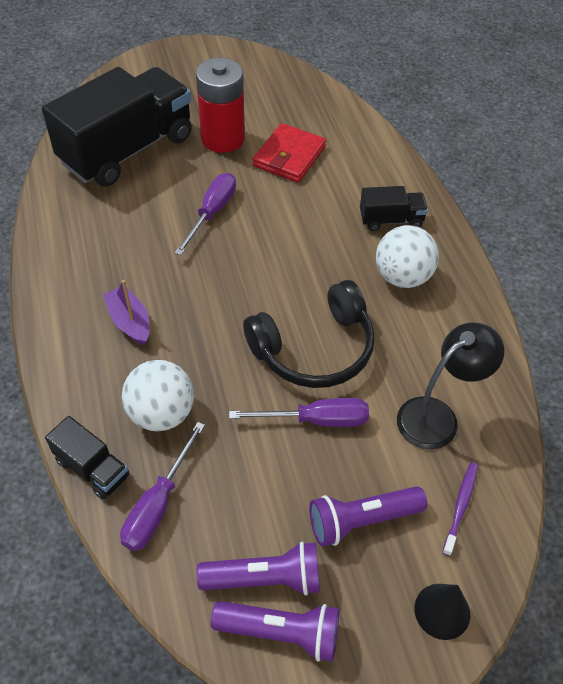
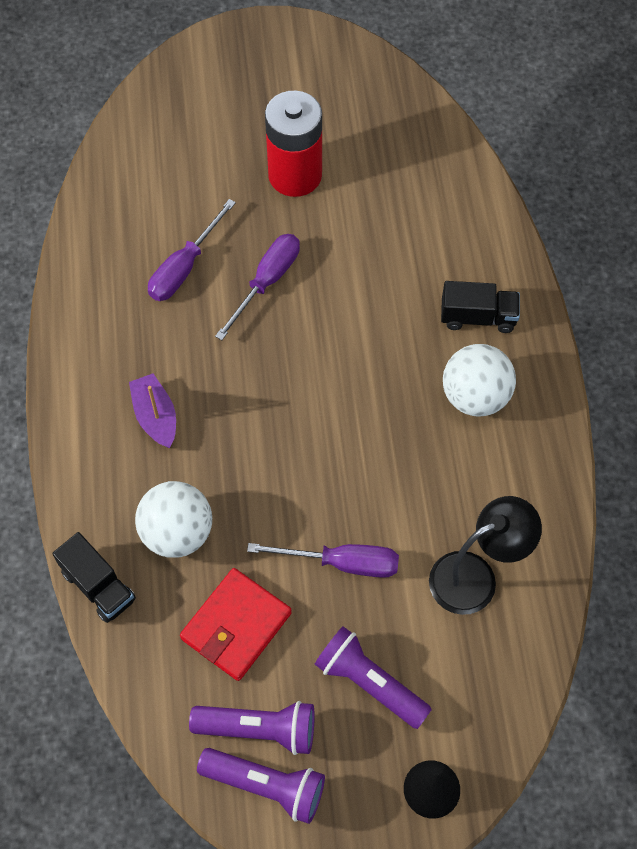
camera: 10 degrees right, 10 degrees up
black truck [42,67,192,187] -> none
purple screwdriver [120,422,205,551] -> purple screwdriver moved to [148,199,236,301]
black headphones [243,280,375,388] -> none
red wallet [253,123,326,183] -> red wallet moved to [180,568,292,681]
purple flashlight [309,486,427,547] -> purple flashlight turned 45 degrees clockwise [315,626,432,729]
purple toothbrush [442,462,478,556] -> none

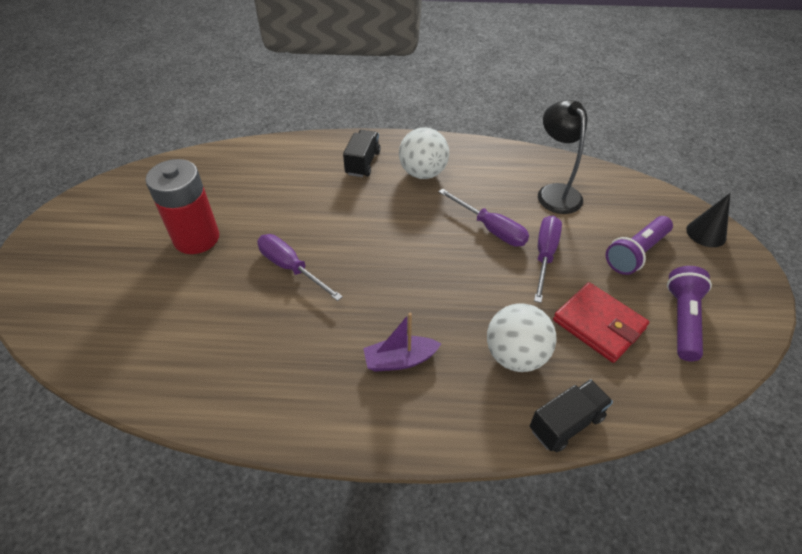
camera: 80 degrees left, 15 degrees down
purple screwdriver [148,199,236,301] -> purple screwdriver moved to [438,189,529,247]
purple flashlight [197,748,325,824] -> none

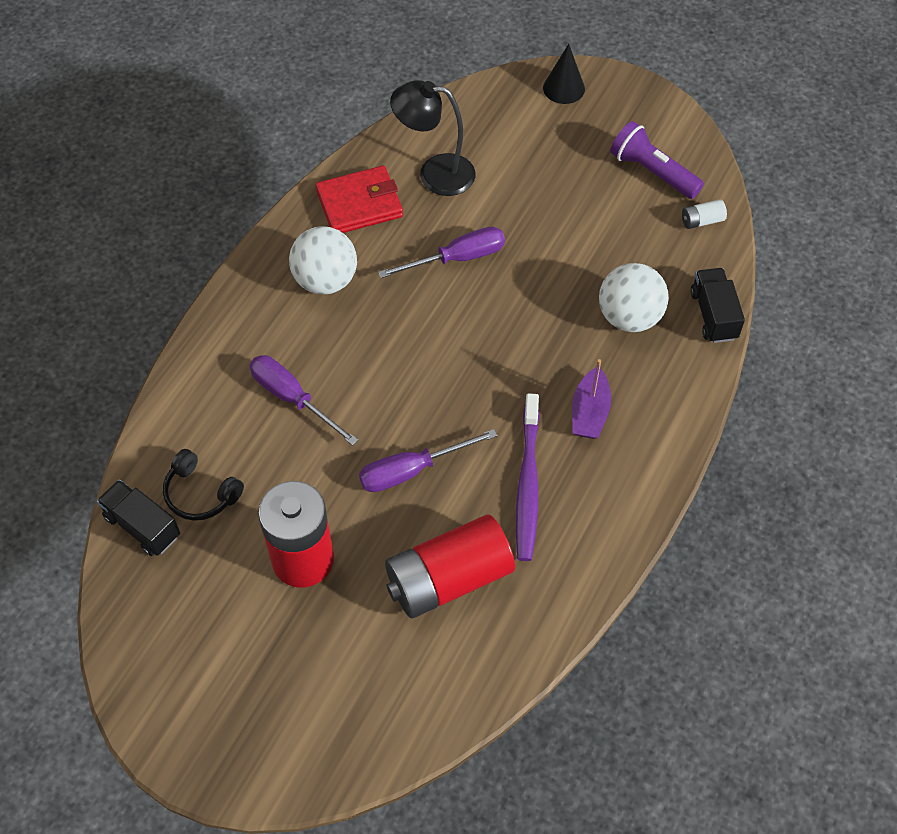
camera: 65 degrees left, 10 degrees up
black truck [343,130,381,177] -> black truck moved to [97,480,180,556]
purple screwdriver [534,215,562,303] -> purple screwdriver moved to [250,355,358,446]
red wallet [553,282,649,363] -> red wallet moved to [316,166,403,233]
purple flashlight [606,216,673,275] -> none
none -> black headphones [163,449,244,521]
none -> red battery [385,515,515,619]
none -> purple toothbrush [516,393,539,561]
none -> white battery [682,199,727,229]

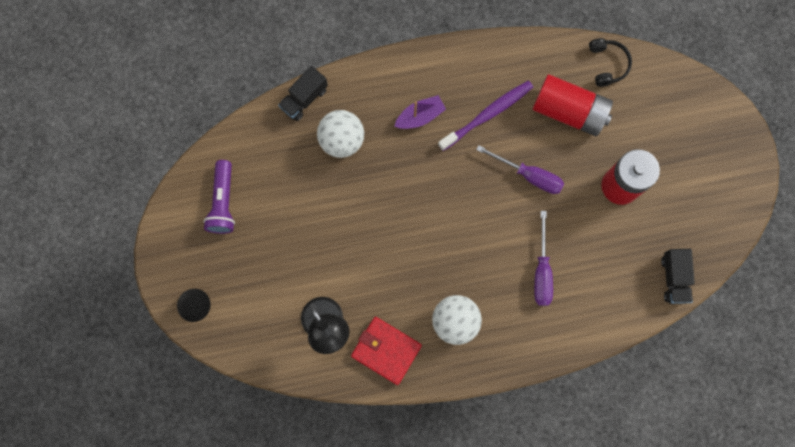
camera: 130 degrees left, 20 degrees up
black headphones [163,449,244,521] -> black headphones moved to [589,38,632,87]
purple screwdriver [378,227,505,278] -> none
white battery [682,199,727,229] -> none

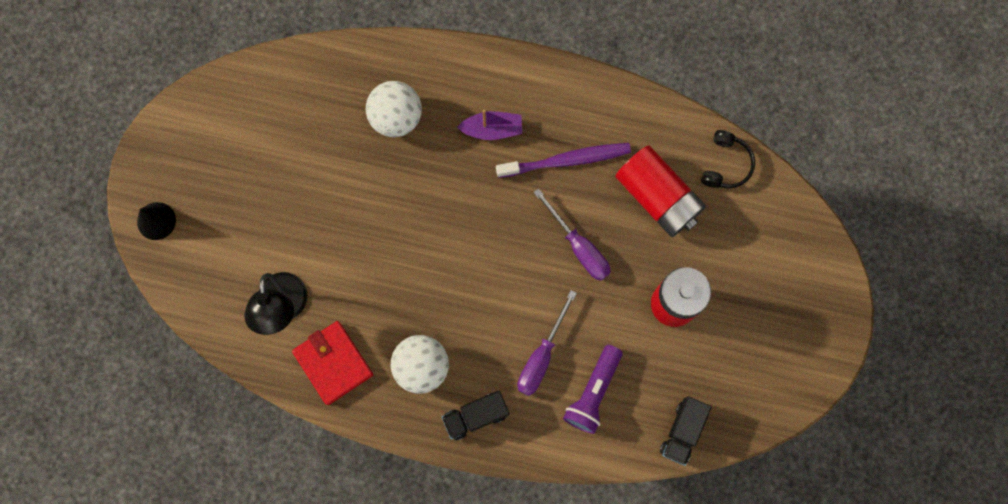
camera: 25 degrees right, 0 degrees up
purple flashlight [203,160,235,234] -> purple flashlight moved to [563,345,623,434]
black truck [278,66,328,121] -> black truck moved to [442,391,509,441]

